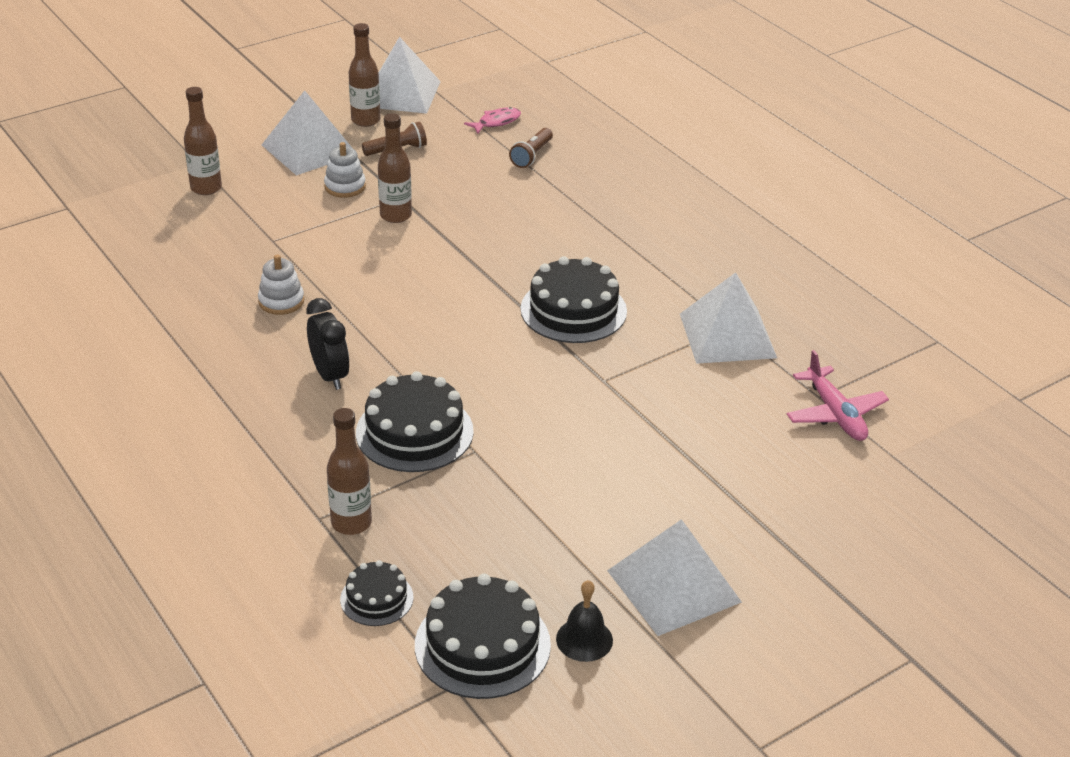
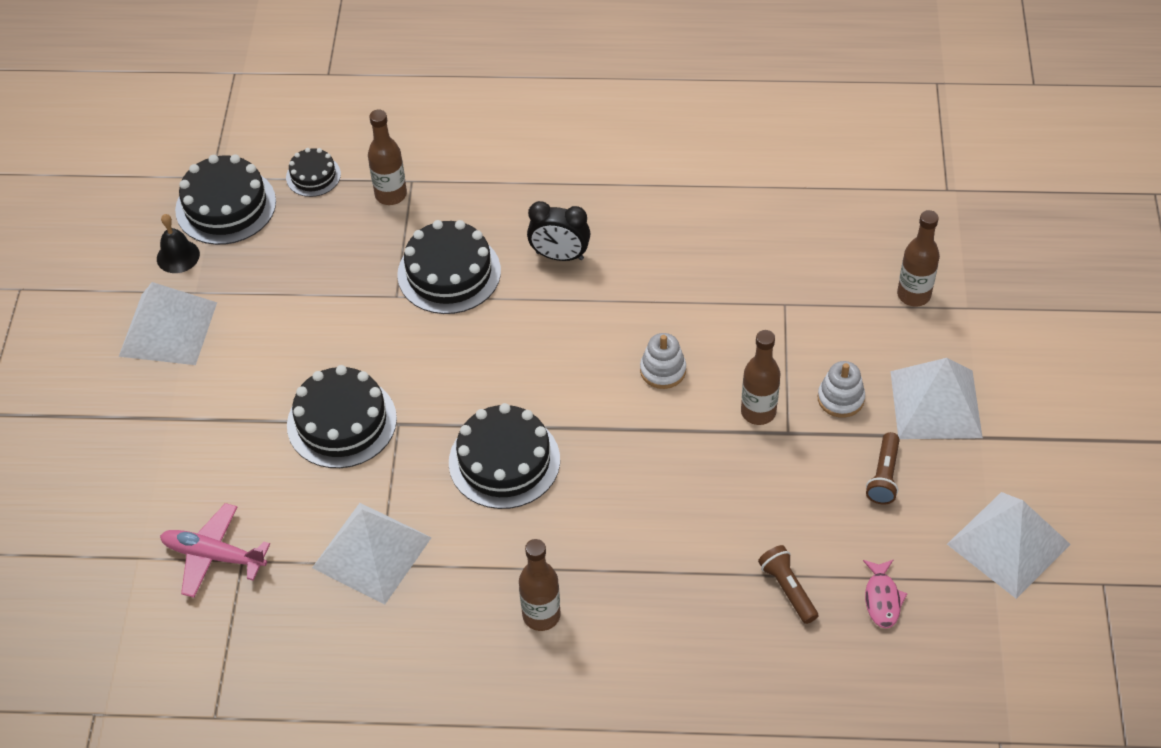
camera: 130 degrees right, 15 degrees up
white stacking toy [258,255,304,315] -> white stacking toy moved to [640,333,686,389]
brown bottle [348,23,381,127] -> brown bottle moved to [519,539,560,631]
none -> black cake [287,365,397,468]

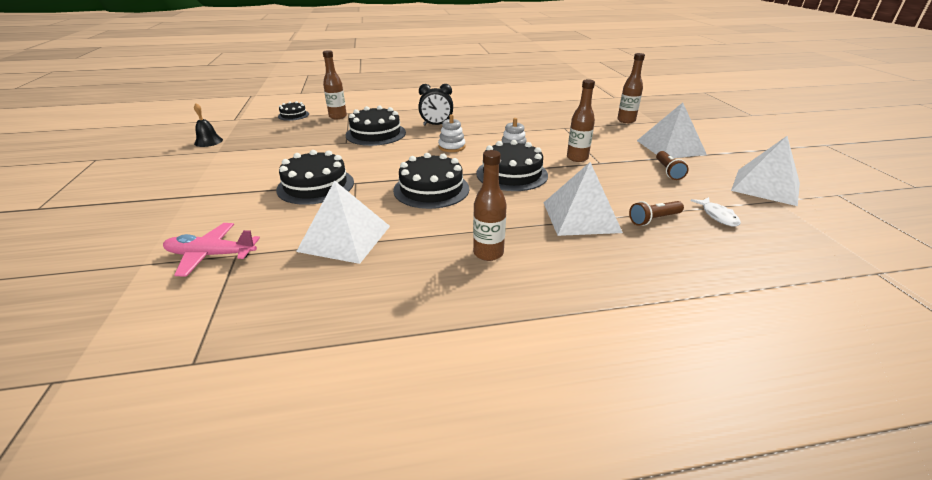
camera: 15 degrees left, 20 degrees down
white pyramid [119,282,217,365] -> white pyramid moved to [544,162,623,236]
black cake [175,154,276,245] -> black cake moved to [476,140,548,191]
brown flashlight [758,545,818,624] -> brown flashlight turned 75 degrees counterclockwise [629,201,684,226]
white stacking toy [818,361,865,418] -> white stacking toy moved to [438,114,465,152]
pink fish [863,559,908,629] -> white fish [690,197,741,227]

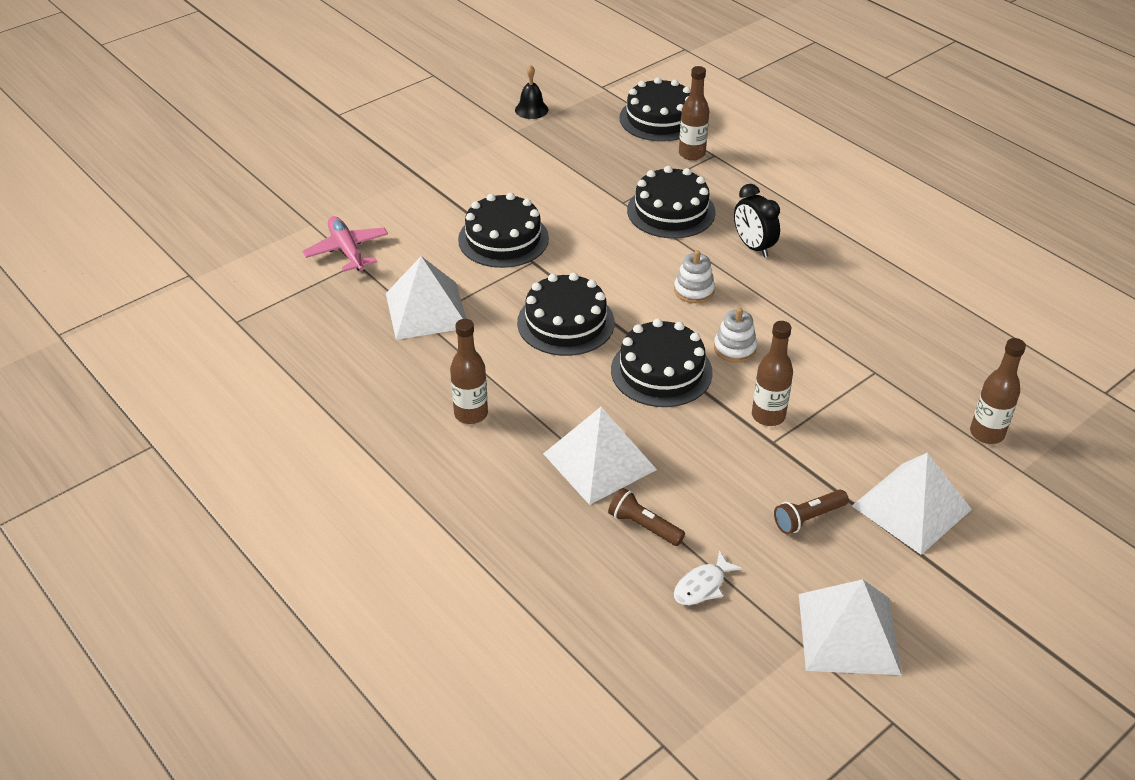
camera: 60 degrees right, 10 degrees up
black cake [278,101,309,121] -> black cake [619,77,691,142], size x1.81

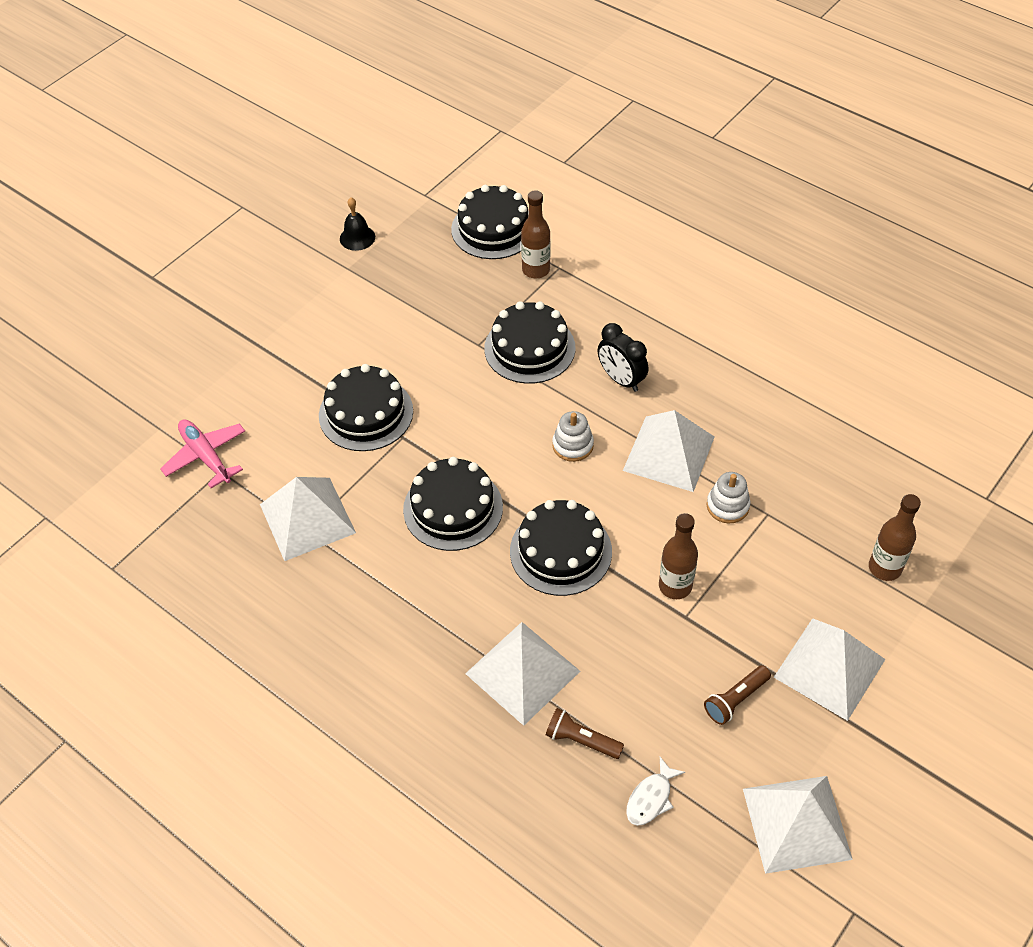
camera: 10 degrees left, 10 degrees up
brown bottle [450,319,488,424] -> none
white stacking toy [714,308,757,363] -> white stacking toy moved to [707,472,750,524]
none -> white pyramid [623,410,714,492]

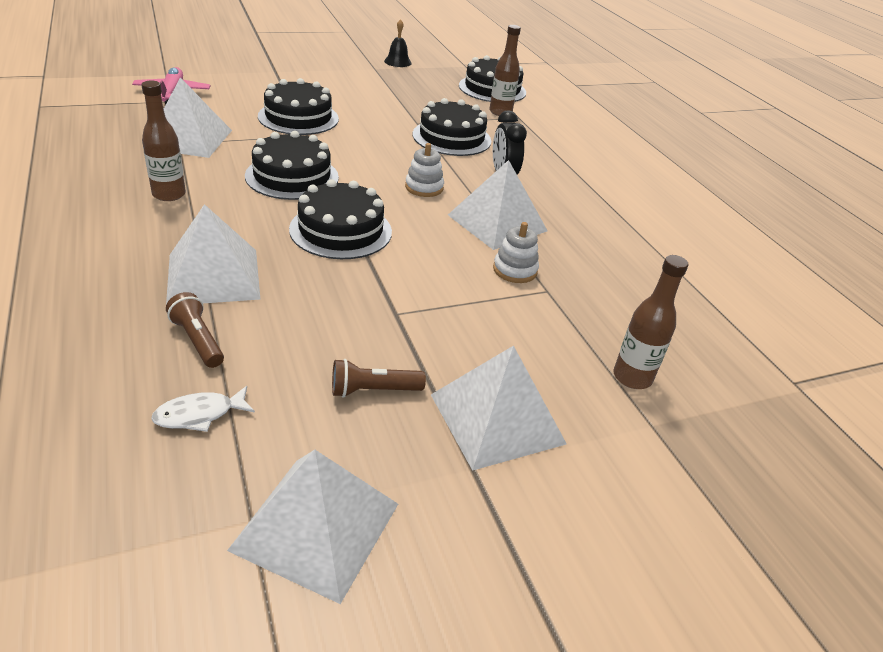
camera: 25 degrees right, 15 degrees down
brown bottle [659,513,698,599] -> brown bottle moved to [141,81,186,201]

